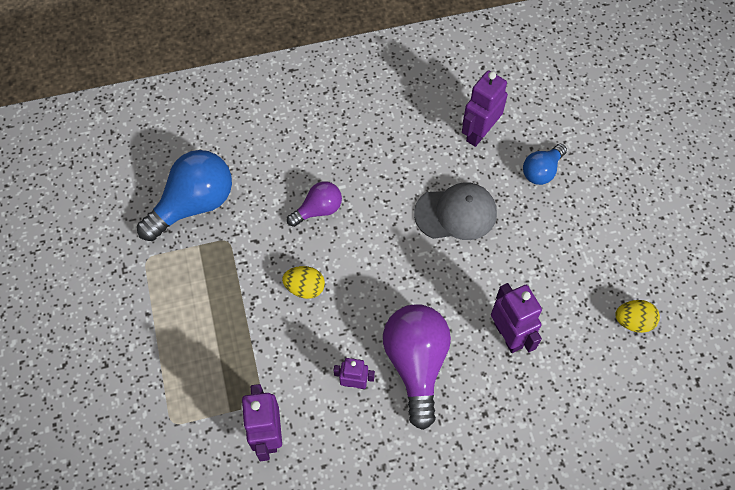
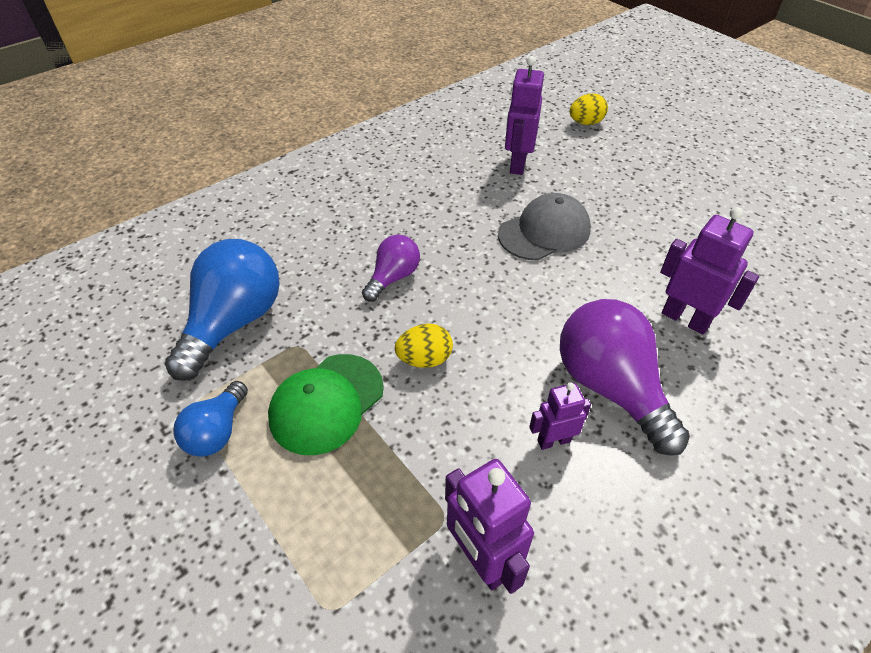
camera: 25 degrees left, 15 degrees down
blue light bulb [523,144,567,185] -> blue light bulb moved to [173,381,248,457]
yellow egg [615,300,660,333] -> yellow egg moved to [570,93,608,125]
none -> green cap [268,354,384,455]

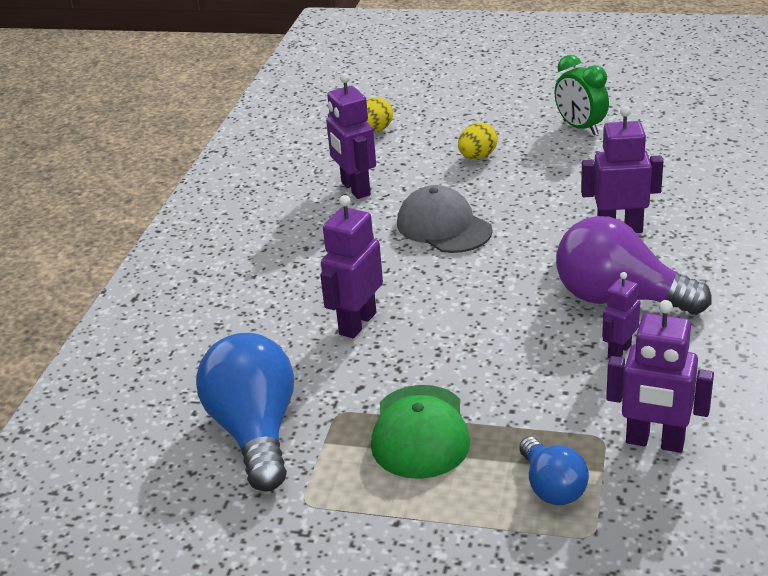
camera: 35 degrees left, 15 degrees down
blue light bulb [173,381,248,457] -> blue light bulb moved to [519,437,589,505]
purple light bulb [362,235,420,302] -> purple robot [320,195,383,338]
yellow egg [395,324,453,368] -> yellow egg moved to [458,122,497,159]
grey cap [498,193,591,261] -> grey cap turned 60 degrees counterclockwise [397,185,493,253]
none -> green clock [555,55,609,135]

